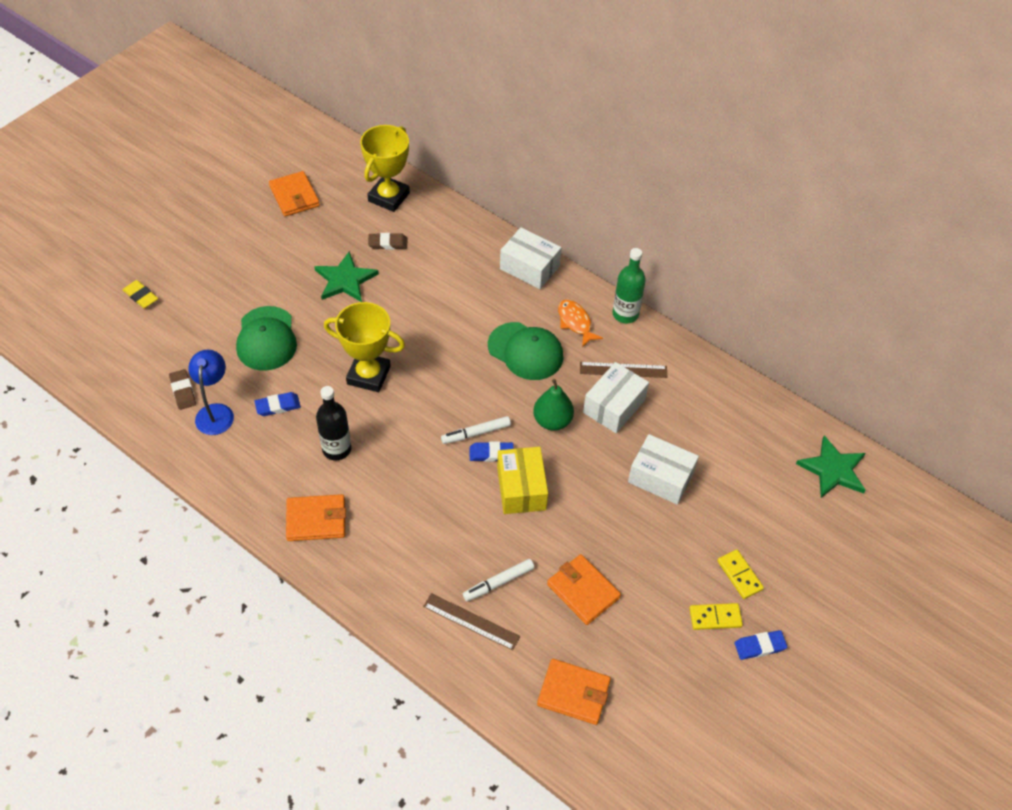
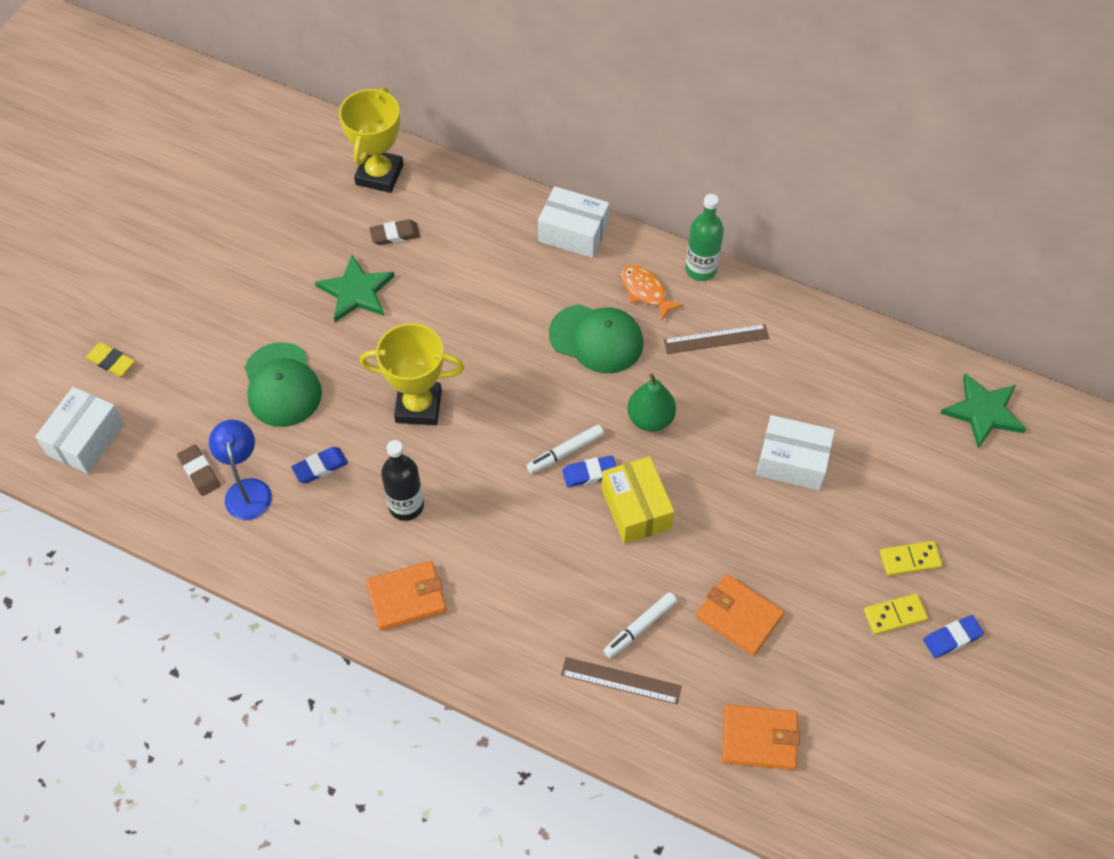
camera: 10 degrees left, 5 degrees up
orange wallet [269,171,320,217] -> none
white box [583,362,649,433] -> white box moved to [35,387,124,474]
yellow domino [717,550,764,599] -> yellow domino turned 60 degrees counterclockwise [880,541,942,576]

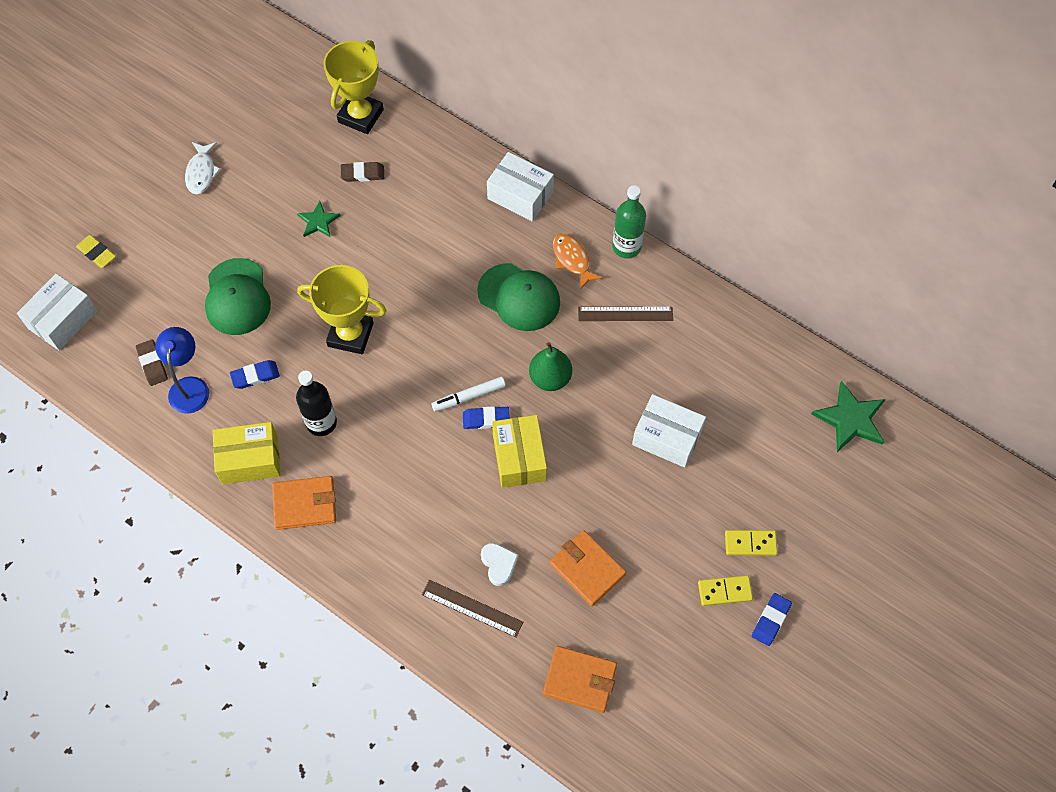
camera: 10 degrees right, 5 degrees up
green star [315,255,395,322] -> green star [297,201,341,238], size x0.61
white marker [603,592,677,658] -> white heart [481,543,519,586]
blue eraser [923,615,984,658] -> blue eraser turned 45 degrees counterclockwise [752,593,792,646]
none -> white fish [185,142,221,194]
none -> yellow box [213,422,281,484]

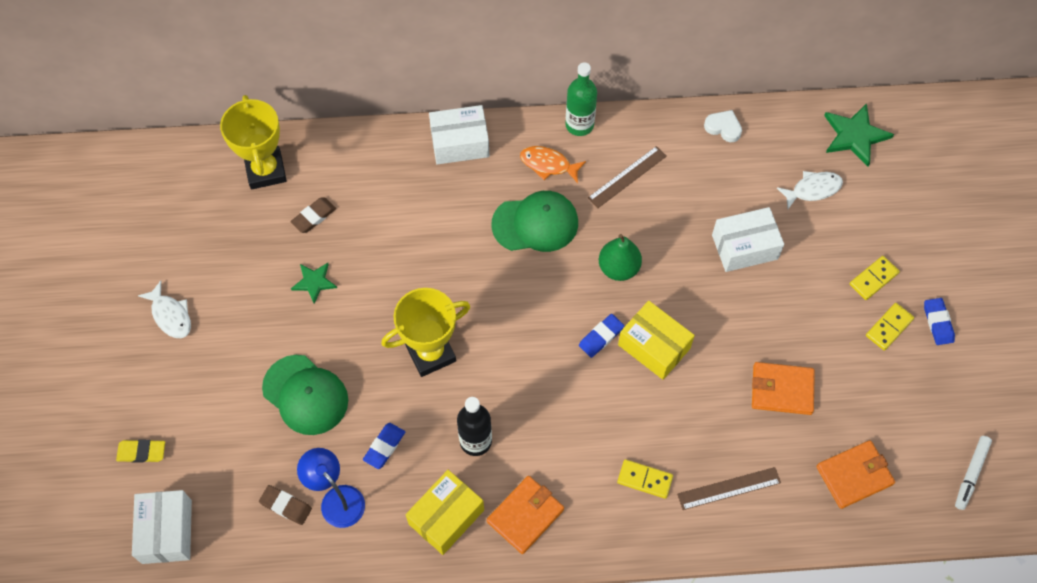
camera: 40 degrees left, 0 degrees up
white marker [432,377,506,412] -> white marker moved to [955,436,992,510]
white heart [481,543,519,586] -> white heart moved to [704,110,742,142]
none -> yellow domino [617,459,673,499]
none -> white fish [777,171,843,209]

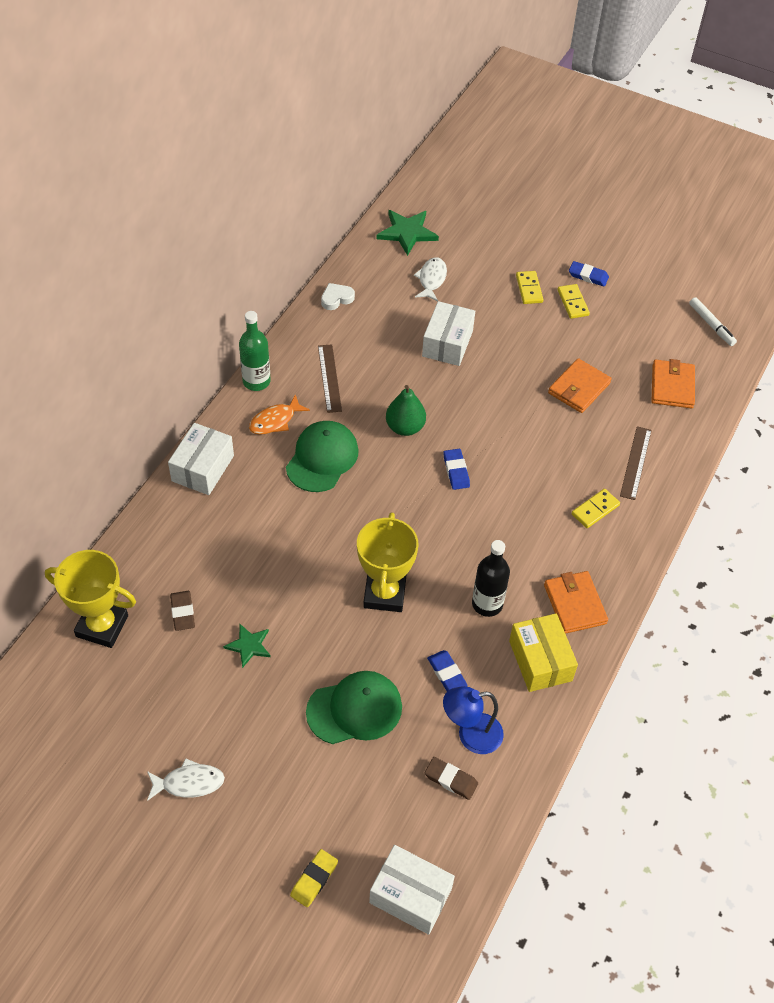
camera: 60 degrees left, 10 degrees down
brown eraser [259,485,312,525] -> brown eraser turned 60 degrees clockwise [425,757,478,800]
yellow box [618,301,695,380] -> none

